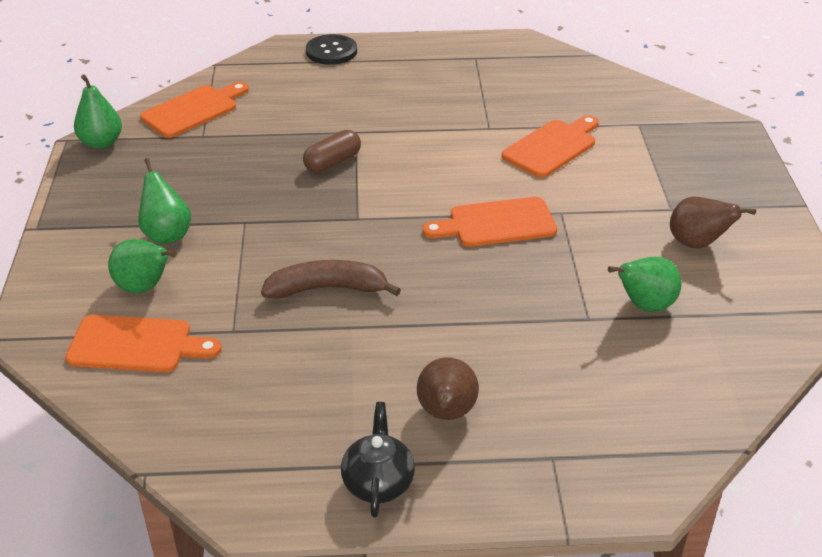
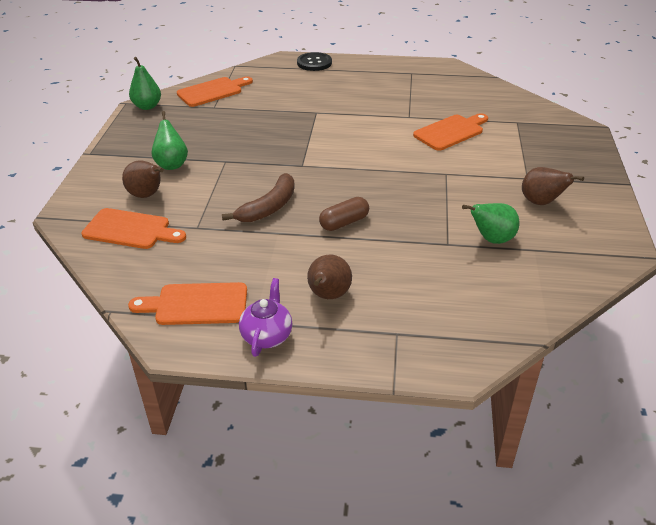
camera: 10 degrees right, 0 degrees up
green pear [108,239,177,293] -> brown pear [122,161,164,198]
brown banana [261,260,401,299] -> brown banana turned 120 degrees clockwise [222,173,295,222]
brown capsule [303,130,361,173] -> brown capsule moved to [319,197,369,231]
black teapot [341,402,415,518] -> purple teapot [239,278,293,357]
orange cutting board [422,197,557,247] -> orange cutting board moved to [128,282,247,325]

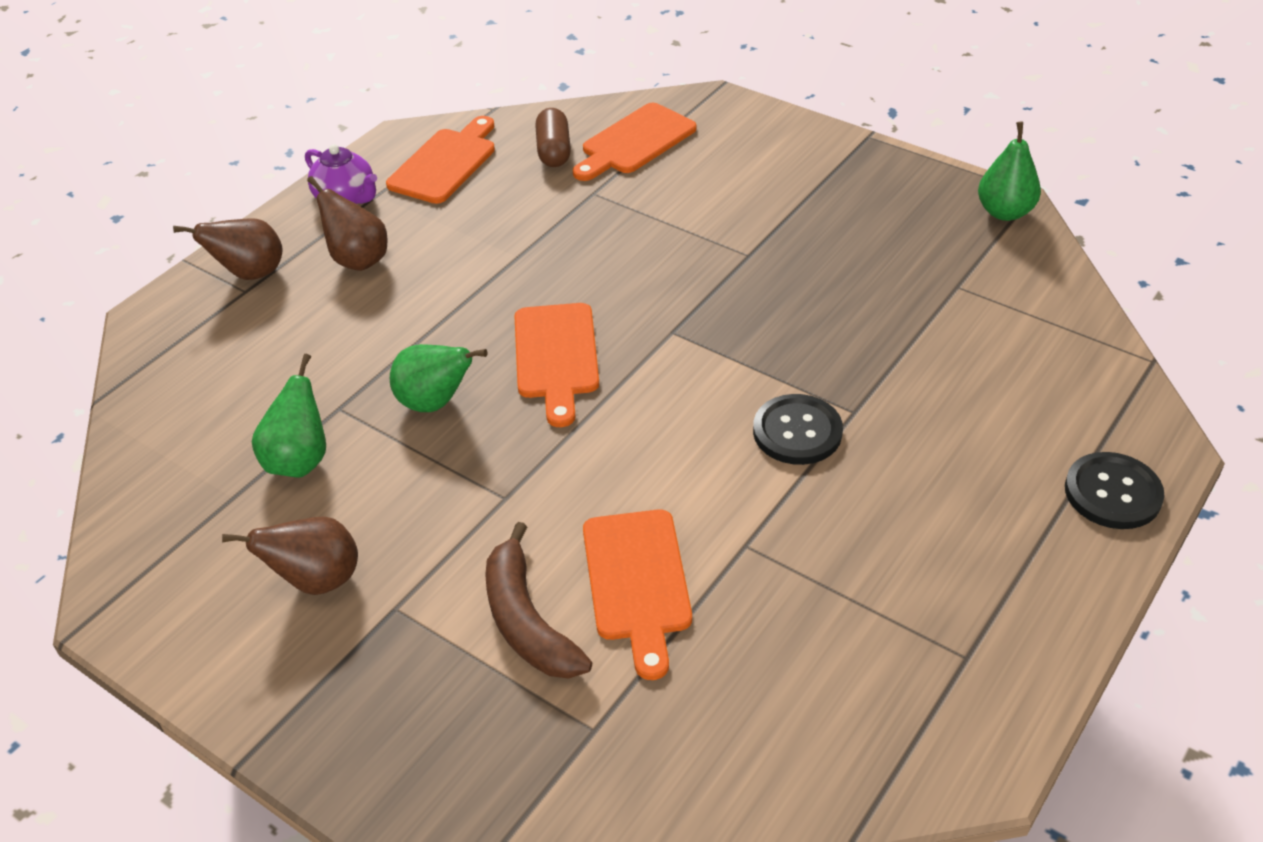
camera: 120 degrees right, 5 degrees up
brown pear [122,161,164,198] -> brown pear moved to [173,218,282,280]
green pear [152,111,188,170] -> green pear moved to [390,344,487,412]
orange cutting board [177,76,253,107] -> orange cutting board moved to [515,303,599,427]
brown banana [222,173,295,222] -> brown banana moved to [485,522,593,679]
brown capsule [319,197,369,231] -> brown capsule moved to [535,108,571,167]
none -> black button [753,394,843,465]

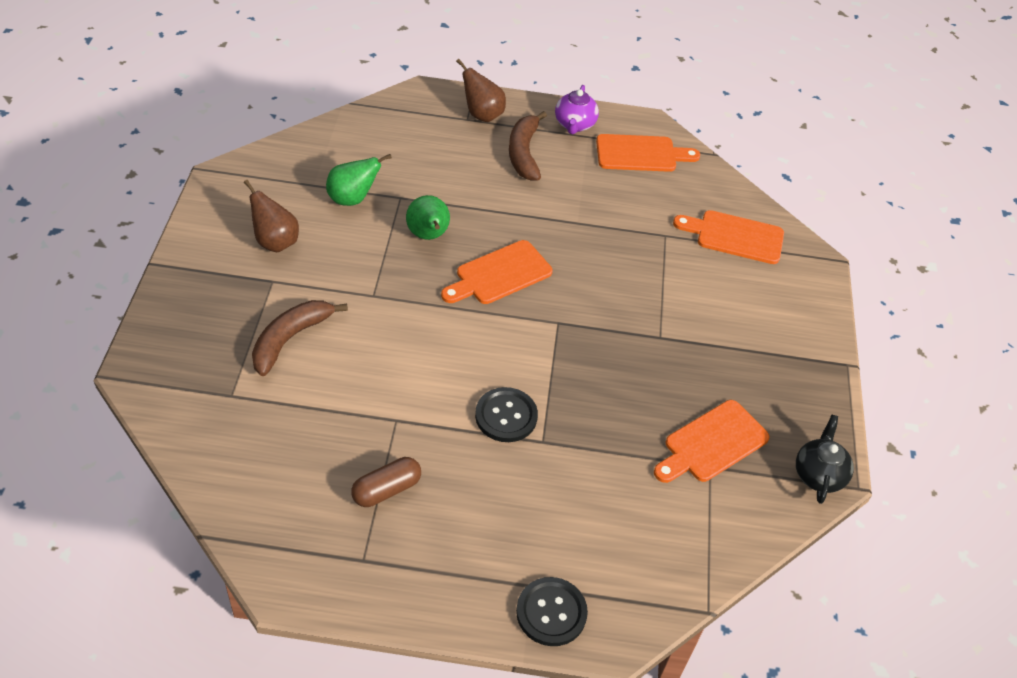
camera: 55 degrees right, 5 degrees up
brown pear [307,176,388,271] -> brown banana [509,111,547,181]
brown capsule [535,108,571,167] -> brown capsule moved to [351,457,421,507]
orange cutting board [583,509,692,680] -> orange cutting board moved to [654,400,769,483]
green pear [978,122,1041,221] -> black teapot [796,414,854,504]

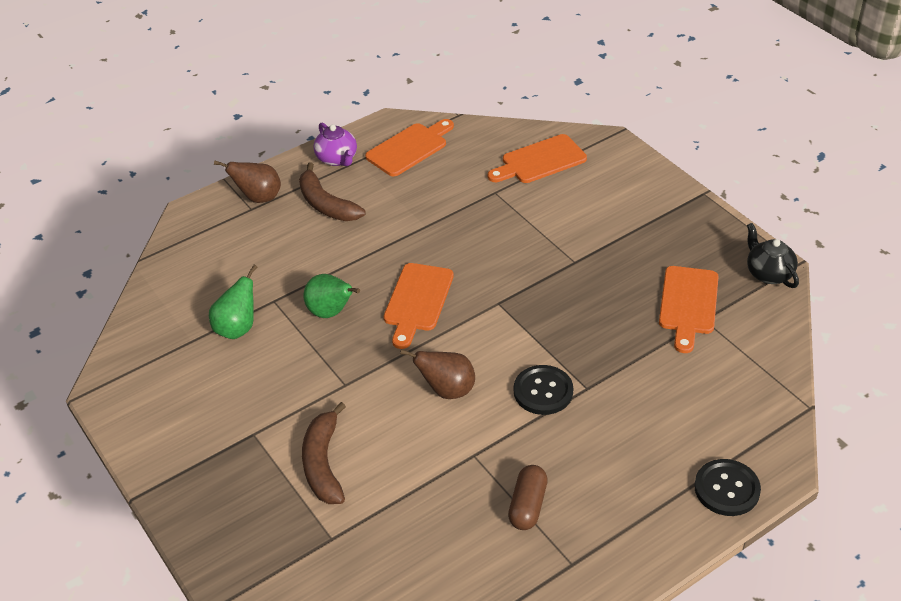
camera: 35 degrees left, 5 degrees down
brown pear [244,180,299,252] -> brown pear moved to [400,349,475,399]

